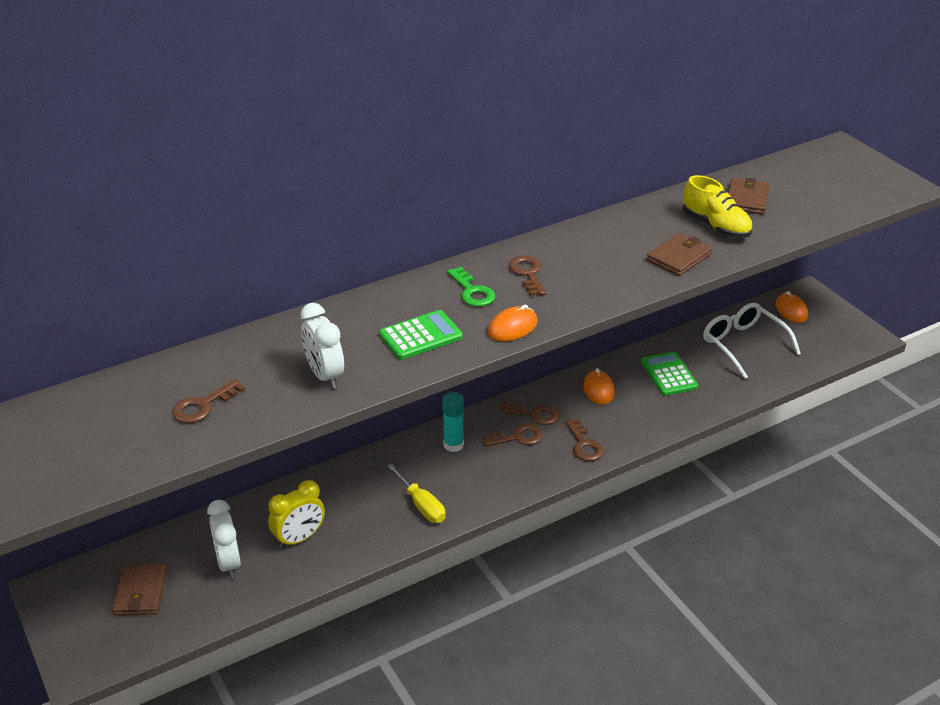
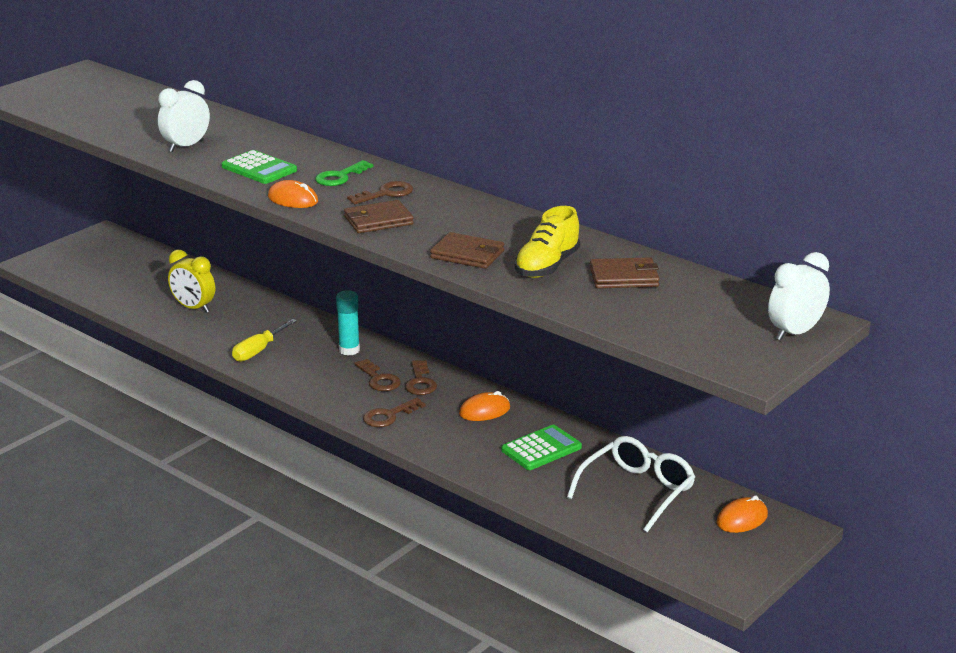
camera: 70 degrees right, 10 degrees down
brown wallet [112,564,167,615] -> brown wallet moved to [344,200,414,233]
brown key [172,379,245,423] -> none
white clock [207,500,241,578] -> white clock moved to [768,252,830,341]

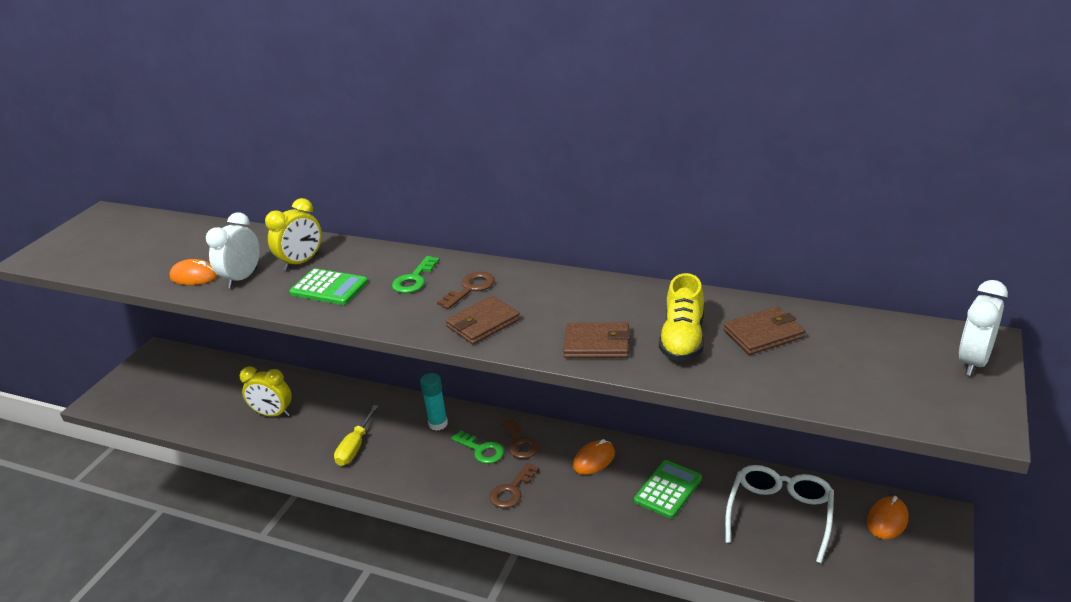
camera: 15 degrees left, 5 degrees up
orange mouse [268,180,318,208] -> orange mouse moved to [169,259,218,285]
brown key [354,359,401,391] -> green key [451,430,504,464]
none -> yellow clock [265,198,322,271]

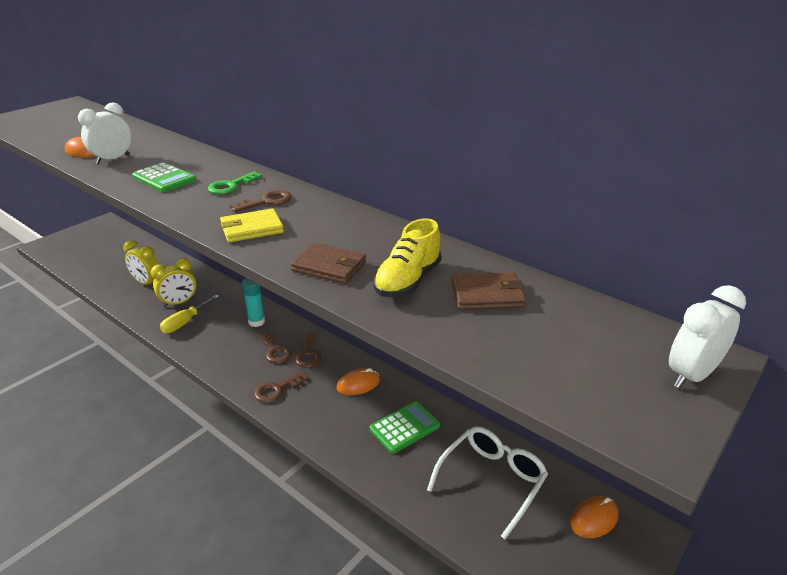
camera: 15 degrees right, 0 degrees up
yellow clock [265,198,322,271] -> yellow clock moved to [151,258,196,307]
brown wallet [446,296,520,344] -> yellow wallet [220,208,284,243]
green key [451,430,504,464] -> brown key [258,331,292,364]

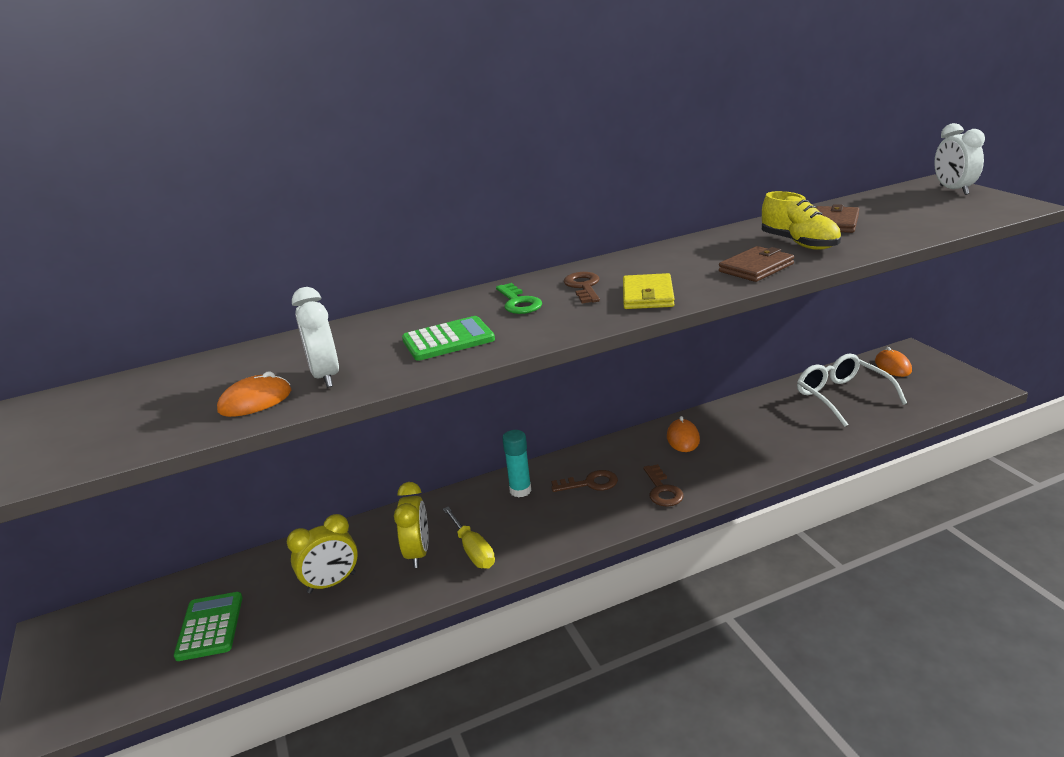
camera: 60 degrees left, 5 degrees down
brown key [295,333,321,367] -> none
green calculator [370,401,440,454] -> green calculator moved to [174,592,242,661]

